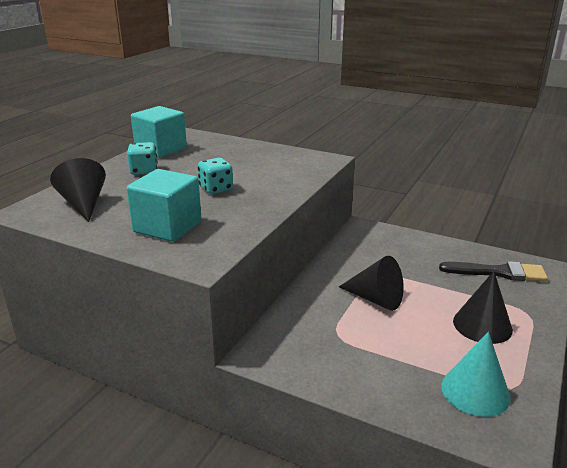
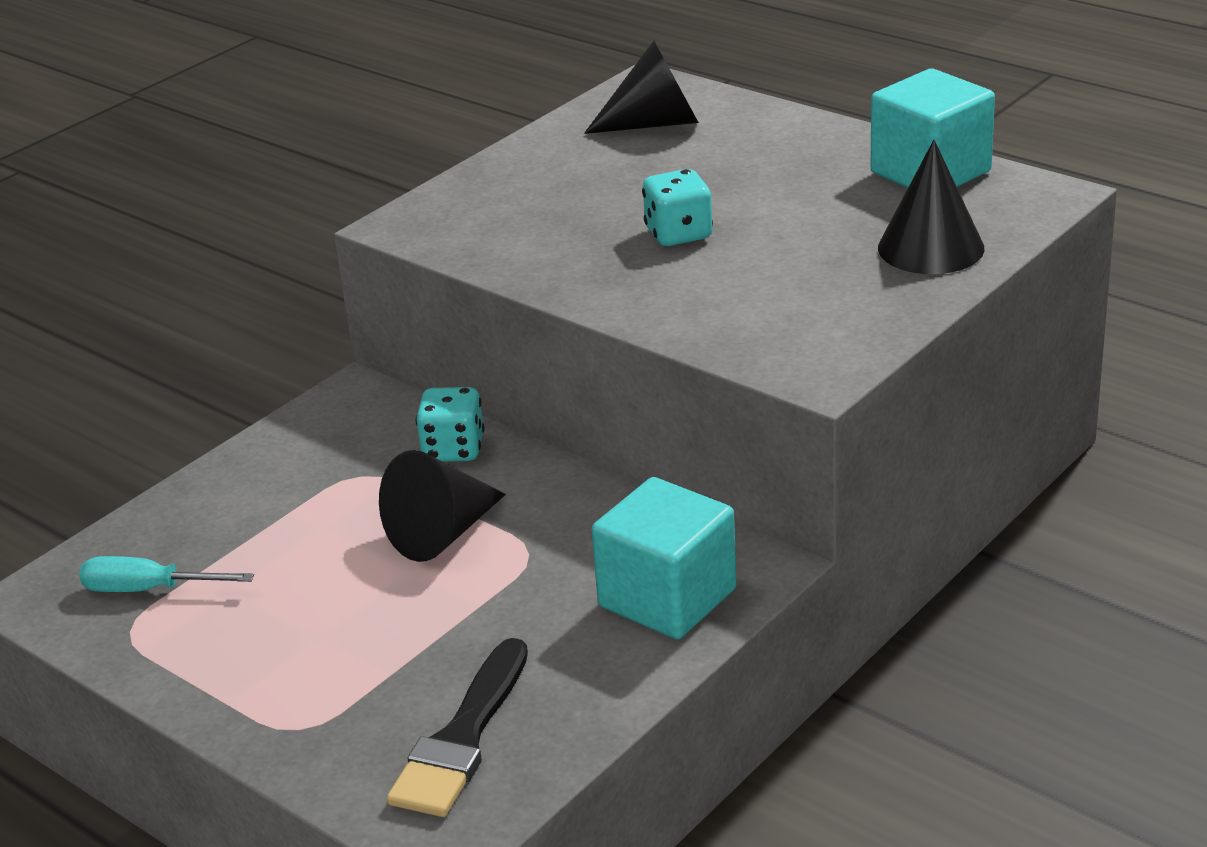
camera: 105 degrees right, 5 degrees up
turquoise cube [126,169,202,242] -> turquoise cube moved to [592,477,737,639]
turquoise dice [127,142,158,175] -> turquoise dice moved to [416,387,484,461]
turquoise cone [441,332,511,417] -> turquoise screwdriver [79,556,254,592]
black cone [453,271,513,344] -> black cone moved to [878,140,985,274]

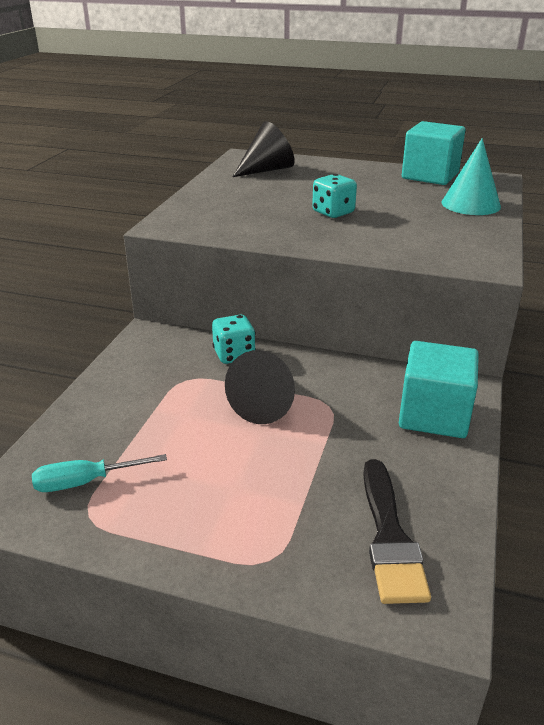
camera: 25 degrees left, 0 degrees up
black cone [878,140,985,274] -> turquoise cone [442,138,501,215]

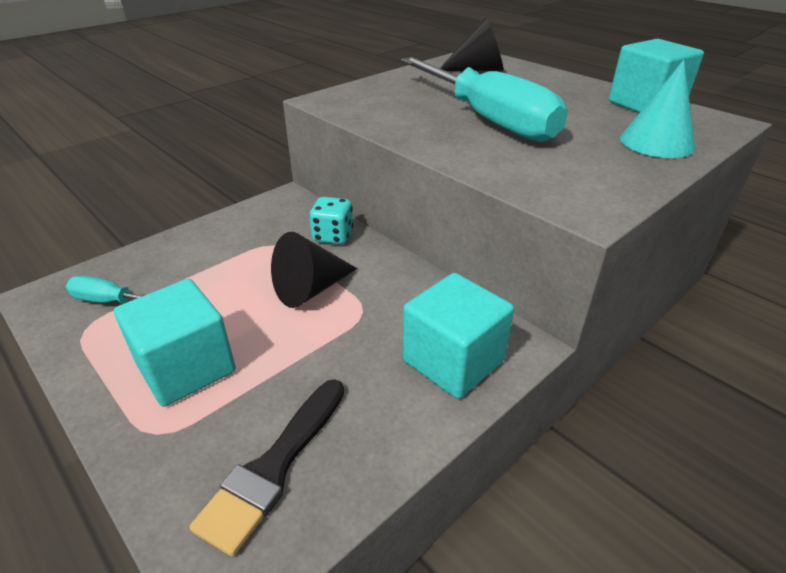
camera: 30 degrees right, 5 degrees up
turquoise dice [312,174,357,218] -> turquoise screwdriver [401,57,568,142]
none -> turquoise cube [114,279,236,407]

